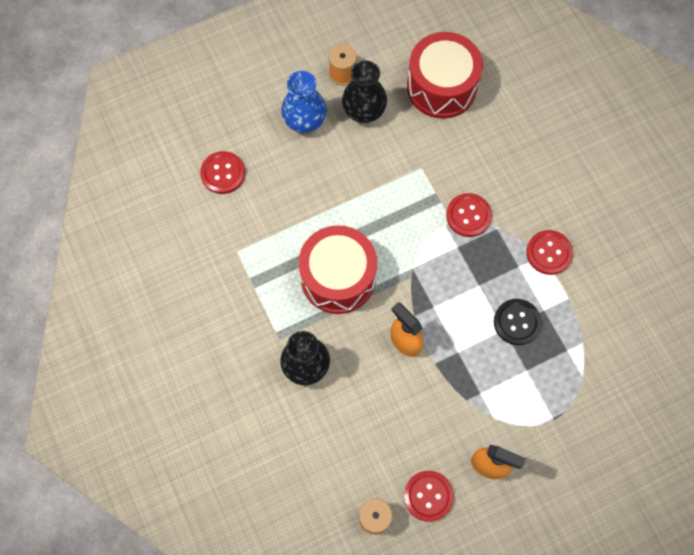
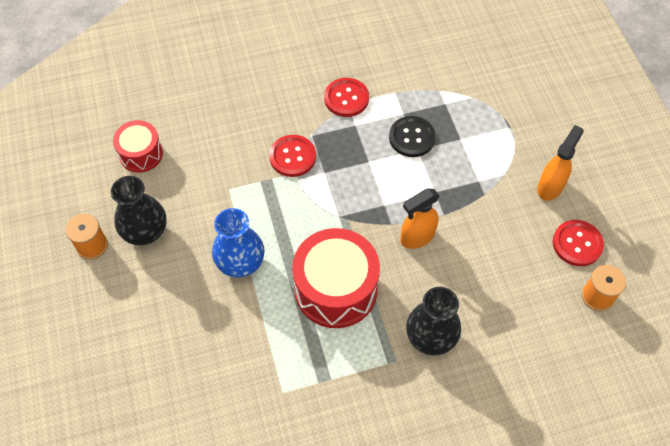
camera: 80 degrees left, 10 degrees down
red button [200,151,245,194] -> none
blue vase [281,71,327,133] -> blue vase moved to [212,208,265,278]
red drum [407,32,483,119] -> red drum [113,120,163,173], size x0.57

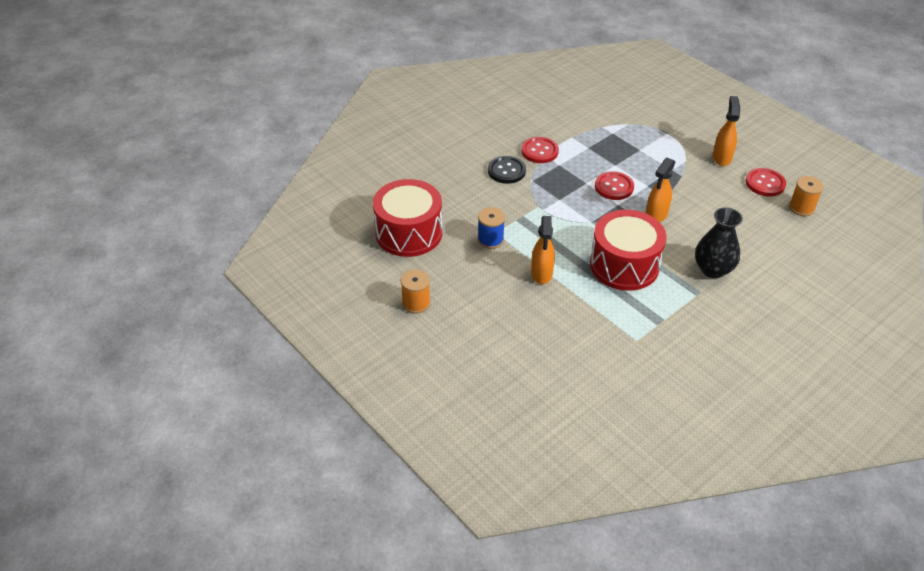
camera: 25 degrees left, 15 degrees down
black vase [111,176,166,245] -> none
red drum [113,120,163,173] -> red drum [373,179,442,257], size x1.75
blue vase [212,208,265,278] -> orange spray bottle [531,216,555,284]
red button [269,135,316,177] -> red button moved to [595,171,634,200]
black button [389,116,436,157] -> black button moved to [488,156,526,184]
none -> blue spool [478,207,505,249]

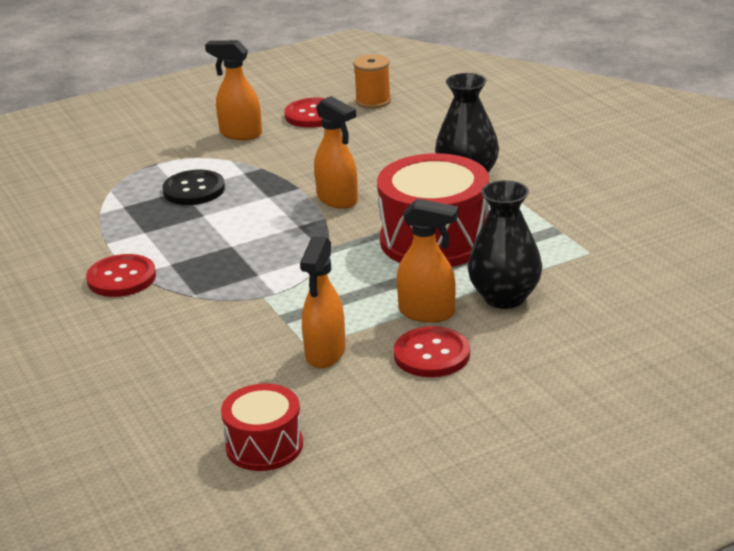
camera: 75 degrees left, 15 degrees down
red drum [373,179,442,257] -> red drum [221,384,303,471], size x0.57
orange spool [401,270,431,314] -> none
blue spool [478,207,505,249] -> orange spray bottle [300,236,345,368]
black button [488,156,526,184] -> black button moved to [162,170,225,205]
red button [595,171,634,200] -> red button moved to [394,326,470,377]
none -> black vase [468,180,542,309]

